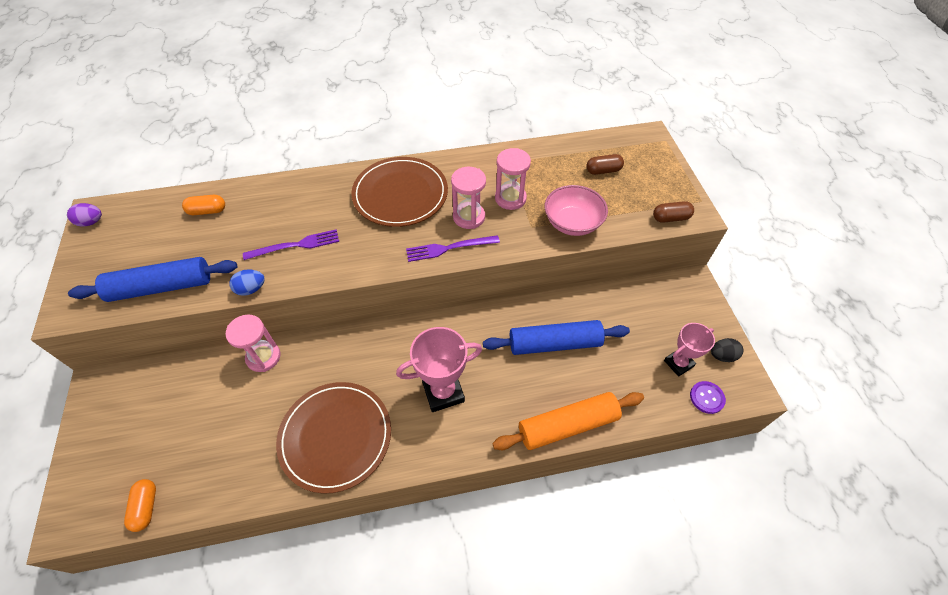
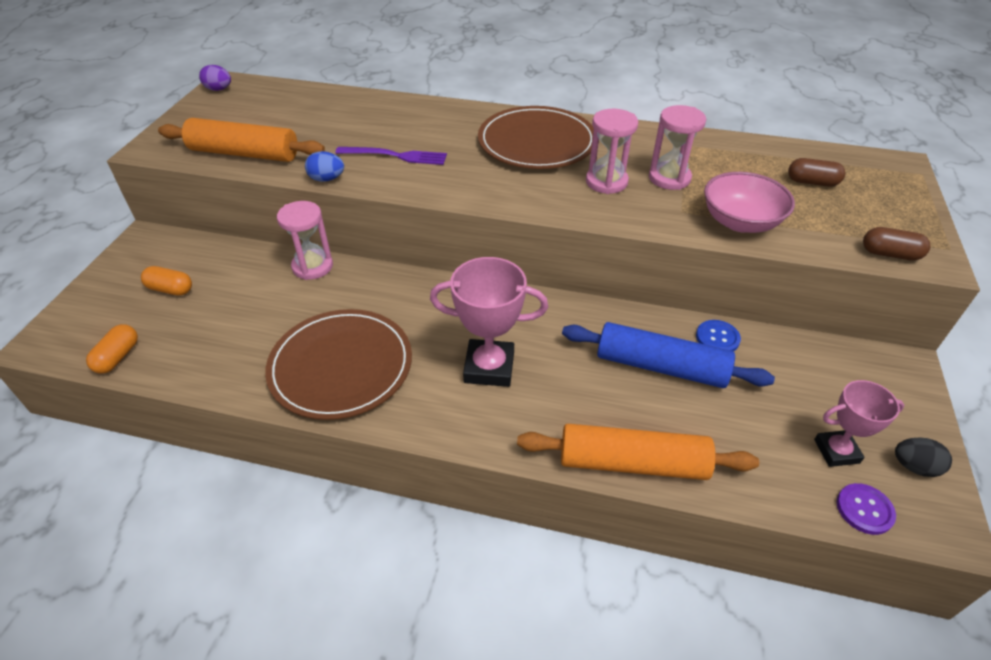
camera: 25 degrees right, 10 degrees down
blue rolling pin [68,257,238,302] -> orange rolling pin [158,118,325,162]
orange capsule [182,195,225,215] -> orange capsule moved to [141,266,192,296]
purple fork [406,235,500,262] -> none
none -> blue button [696,320,741,352]

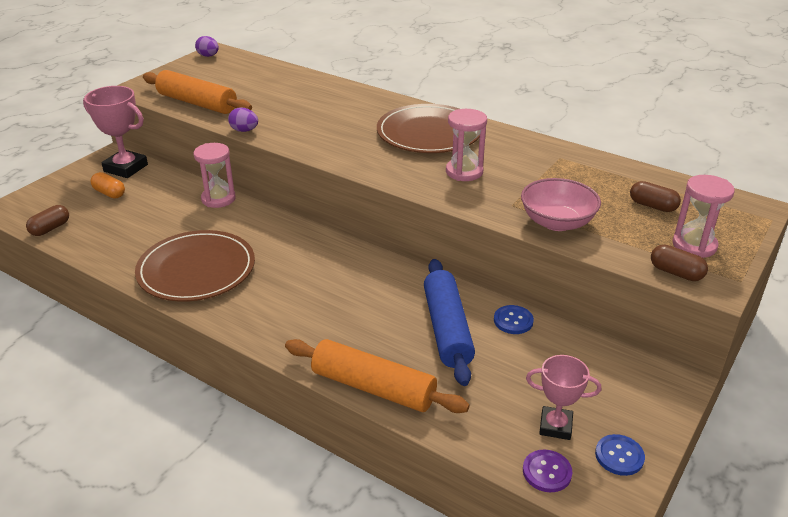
camera: 20 degrees right, 10 degrees down
orange capsule [86,324,138,374] -> brown capsule [26,205,69,236]
blue egg [305,151,344,182] -> purple egg [228,108,258,132]
purple fork [335,147,447,165] -> none
pink trophy [430,257,548,387] -> pink trophy moved to [83,86,148,178]
blue rolling pin [562,322,775,388] -> blue rolling pin turned 45 degrees clockwise [424,259,475,386]
pink hourglass [649,105,706,190] -> pink hourglass moved to [673,175,735,258]
black egg [895,438,952,477] -> blue button [595,434,645,476]

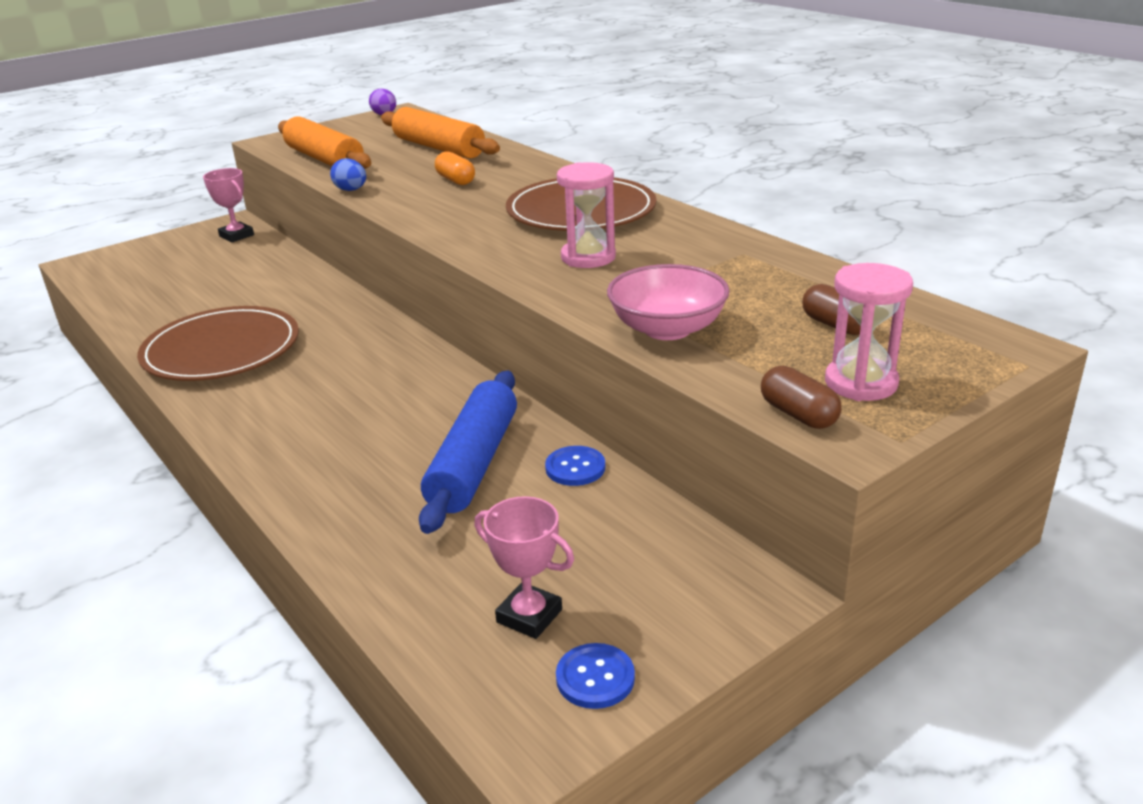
camera: 20 degrees right, 5 degrees down
brown capsule [26,205,69,236] -> none
pink trophy [83,86,148,178] -> pink trophy [203,168,254,242], size x0.64
orange capsule [91,172,125,198] -> orange capsule moved to [435,151,475,185]
pink hourglass [194,143,236,208] -> none
purple egg [228,108,258,132] -> blue egg [330,158,366,191]
orange rolling pin [285,339,470,413] -> orange rolling pin moved to [381,107,500,159]
purple button [523,449,572,492] -> none

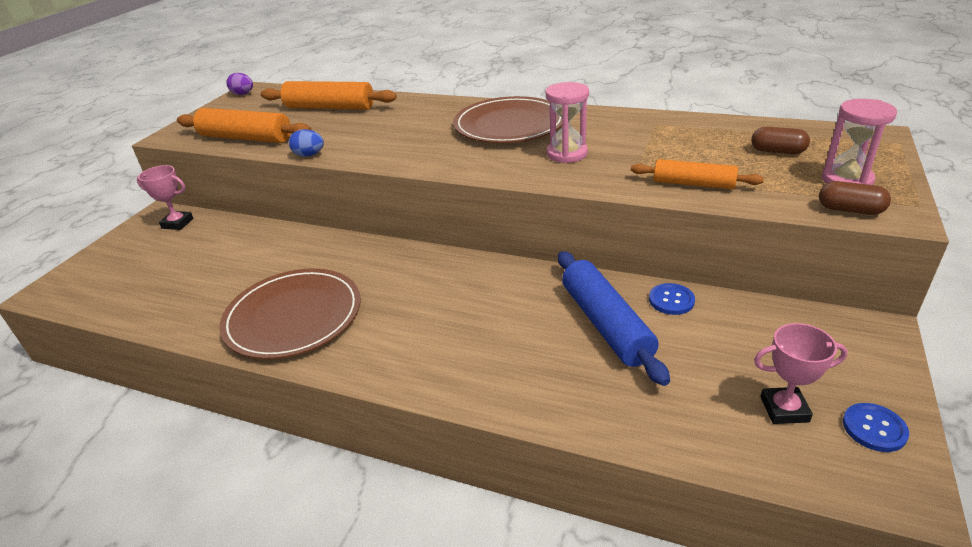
camera: 30 degrees left, 5 degrees up
orange capsule [435,151,475,185] -> none
pink bowl [607,264,730,340] -> orange rolling pin [631,159,764,189]

